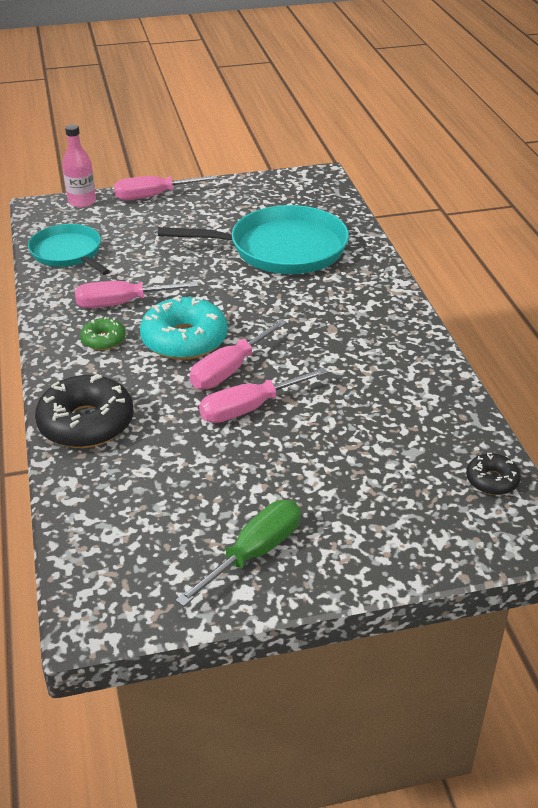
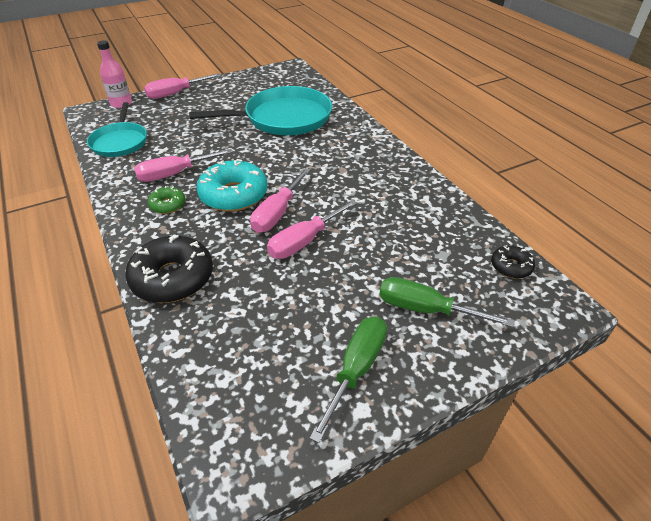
camera: 15 degrees left, 5 degrees up
turquoise pan [28,224,110,275] -> turquoise pan turned 135 degrees counterclockwise [87,102,147,157]
none -> green screwdriver [379,277,515,327]

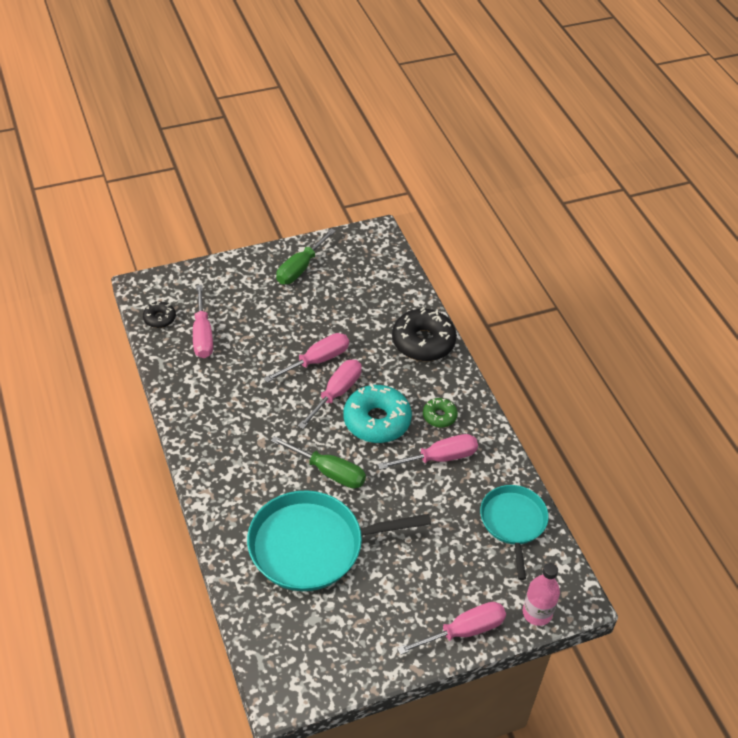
camera: 175 degrees left, 5 degrees up
green screwdriver [379,277,515,327] -> green screwdriver moved to [271,436,366,488]
none -> pink screwdriver [193,285,213,358]

